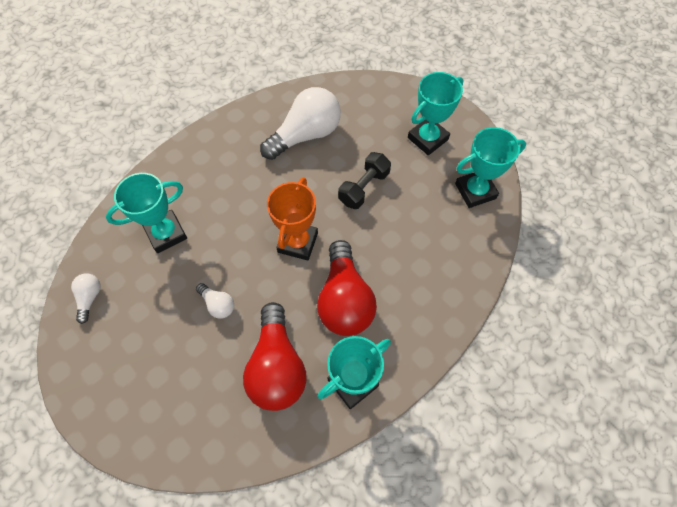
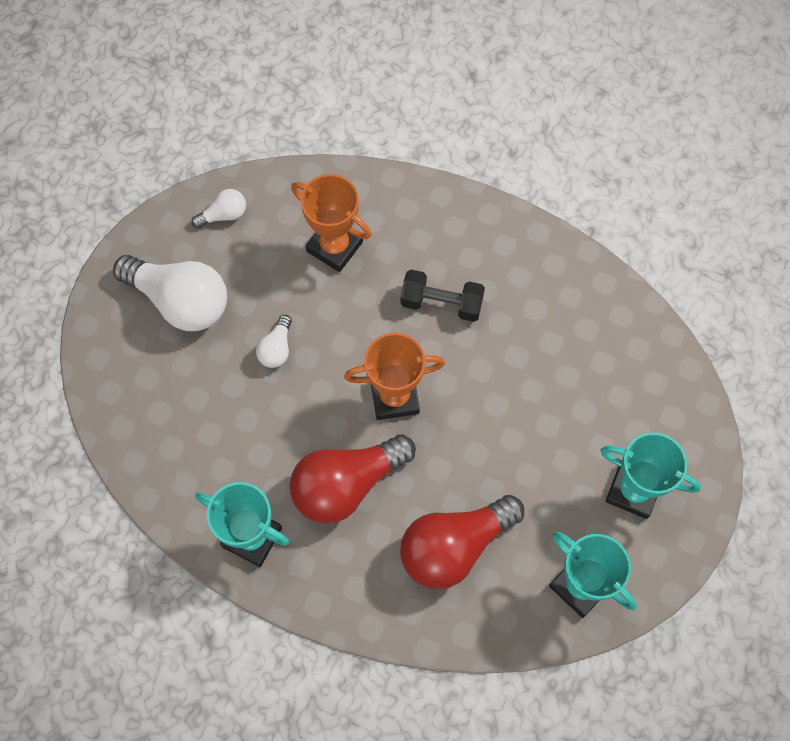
camera: 65 degrees right, 5 degrees up
turquoise trophy [106,173,187,253] -> orange trophy [291,174,371,272]
red light bulb [243,302,306,411] -> red light bulb moved to [400,495,524,589]
white light bulb [260,87,341,160] -> white light bulb moved to [113,255,227,331]
black dumbbell [338,152,391,209] -> black dumbbell moved to [400,270,485,322]

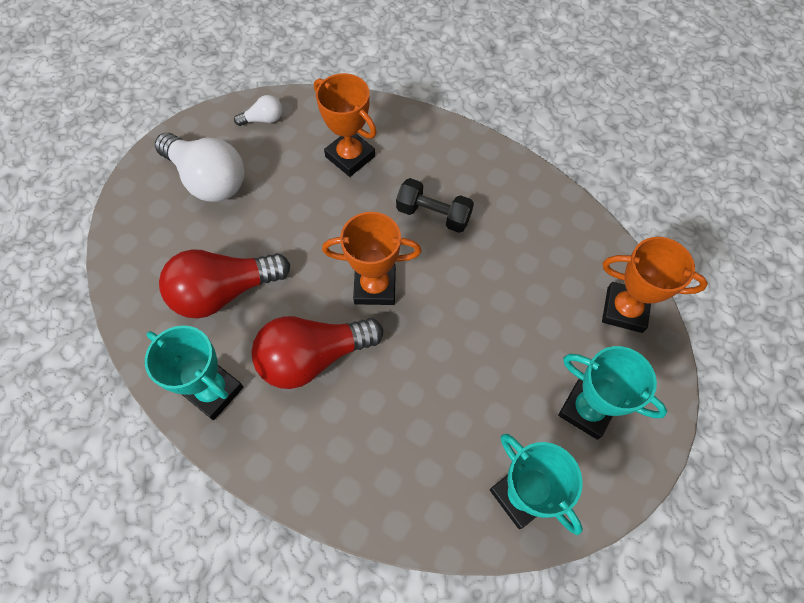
camera: 10 degrees right, 5 degrees down
white light bulb [256,315,292,368] -> none
red light bulb [400,495,524,589] -> red light bulb moved to [159,249,290,319]
none -> orange trophy [602,237,708,333]

